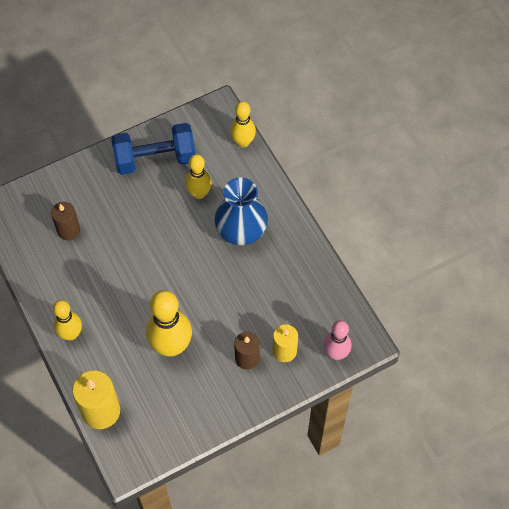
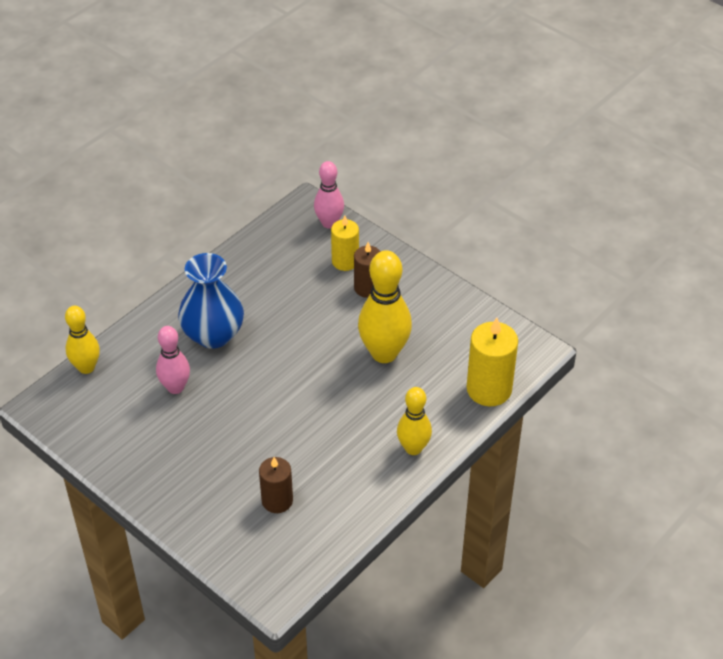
camera: 110 degrees left, 15 degrees down
blue dumbbell [111,123,196,175] -> none
yellow bowling pin [185,154,212,199] -> pink bowling pin [156,326,190,394]

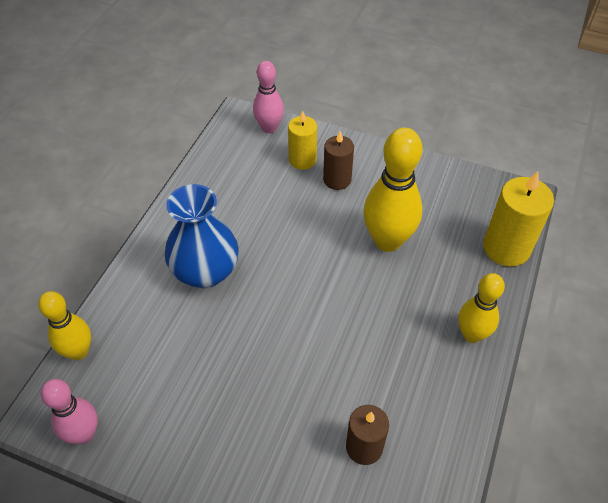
camera: 20 degrees left, 5 degrees up
pink bowling pin [156,326,190,394] -> pink bowling pin moved to [41,379,98,444]

